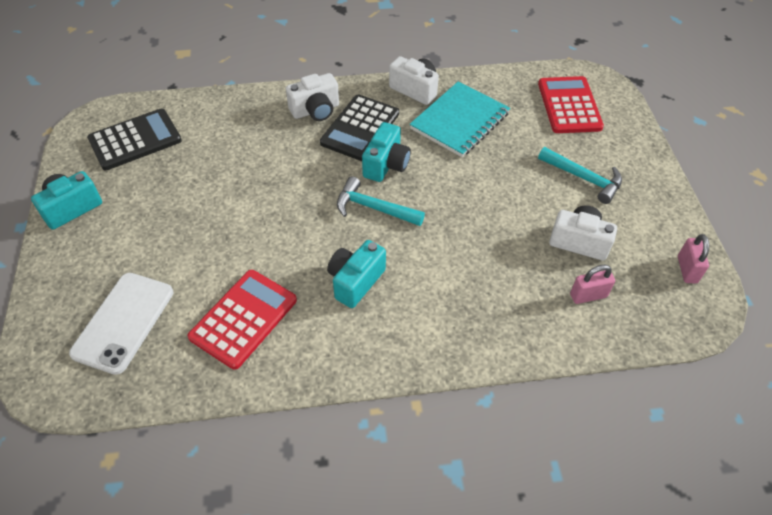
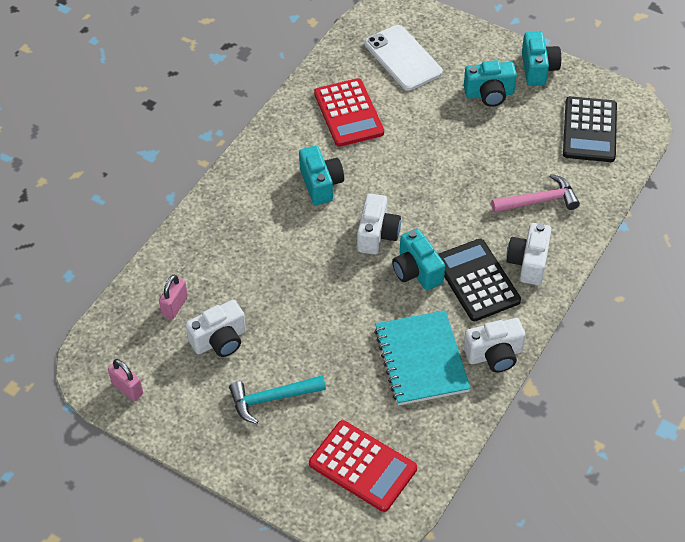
camera: 130 degrees right, 0 degrees up
turquoise hammer [337,176,425,226] -> white camera [357,193,401,255]
none -> turquoise camera [464,60,517,107]
none -> pink hammer [491,174,580,213]

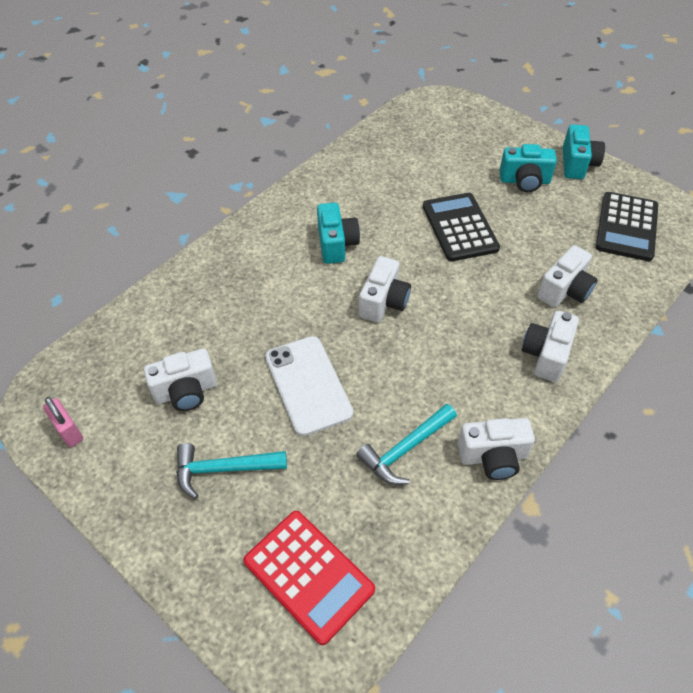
camera: 10 degrees right, 0 degrees up
pink padlock [159,275,188,320] -> none
red calculator [314,78,384,147] -> none
white phone [365,25,443,91] -> white phone moved to [265,336,353,436]
turquoise notebook [374,310,471,406] -> turquoise hammer [356,403,457,485]
turquoise camera [392,228,445,290] -> none
black calculator [438,239,521,321] -> black calculator moved to [423,193,500,261]
pink hammer [491,174,580,213] -> white camera [537,245,598,307]

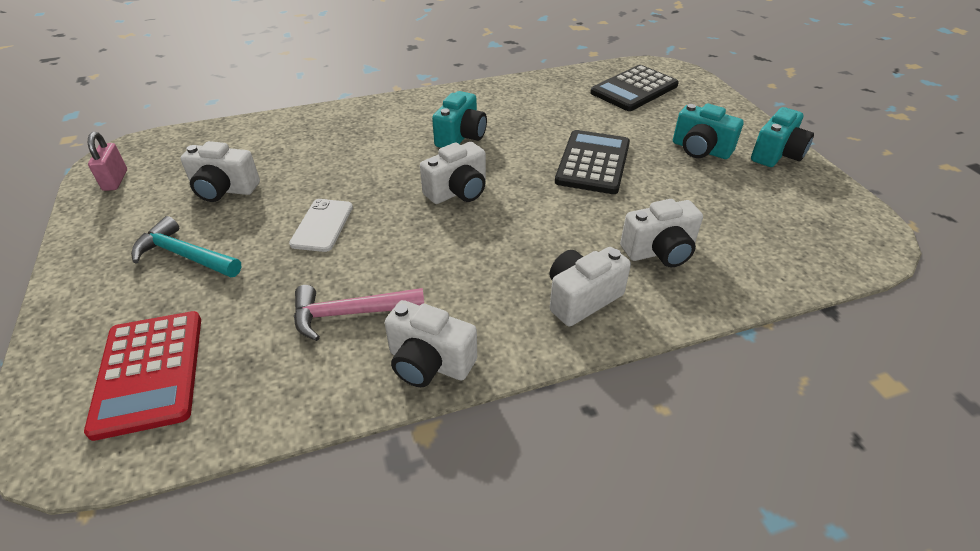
camera: 30 degrees right, 10 degrees down
white phone [265,336,353,436] -> white phone [289,199,353,252], size x0.65
turquoise hammer [356,403,457,485] -> pink hammer [294,285,424,341]
black calculator [596,192,658,261] -> black calculator moved to [590,65,679,111]

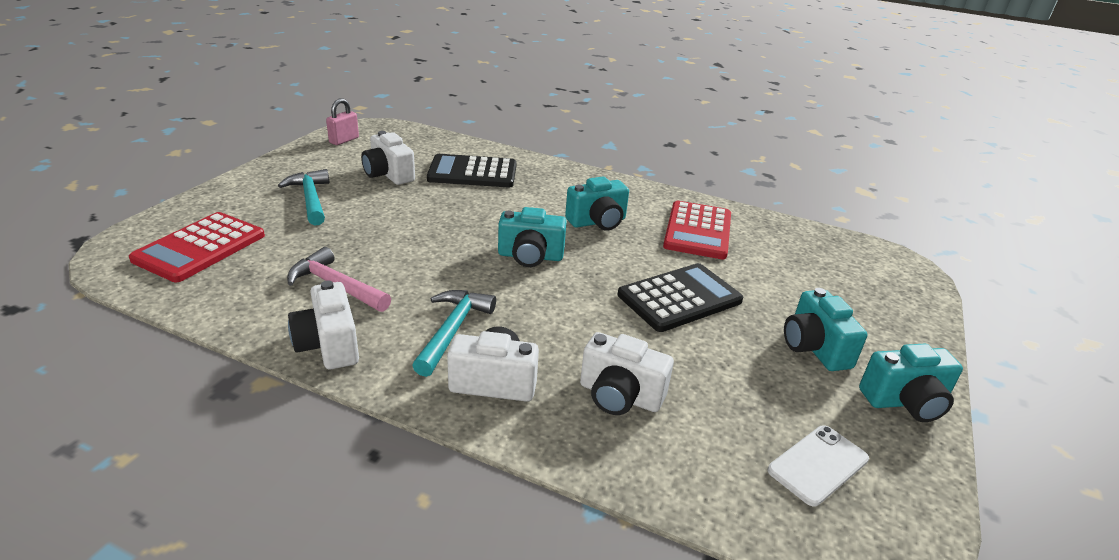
camera: 40 degrees right, 10 degrees down
white phone [289,199,353,252] -> white phone moved to [768,426,869,506]
white camera [420,142,486,204] -> turquoise camera [498,207,567,267]
black calculator [590,65,679,111] -> black calculator moved to [427,154,517,187]
none -> turquoise hammer [412,290,496,377]
none -> red calculator [663,201,731,259]

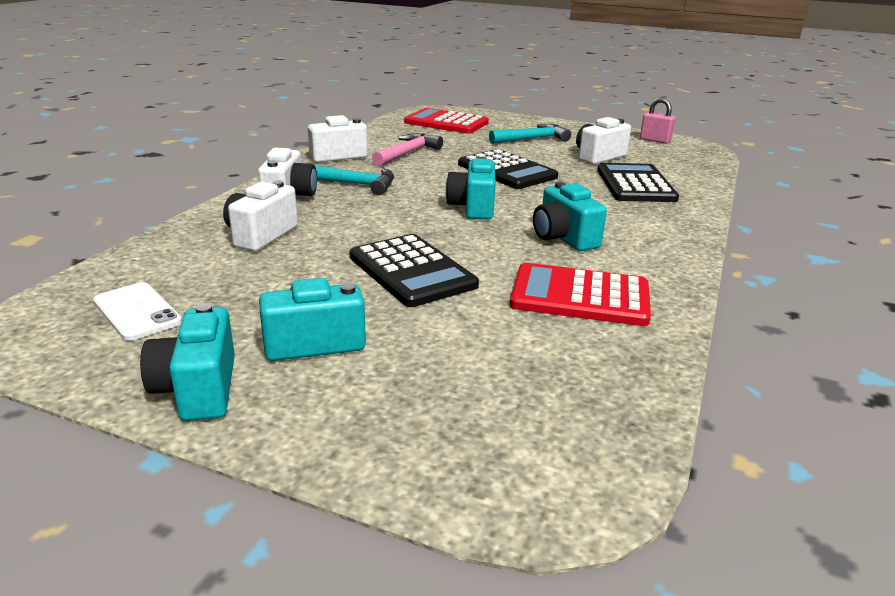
camera: 90 degrees right, 5 degrees down
none -> black calculator [458,149,558,189]

